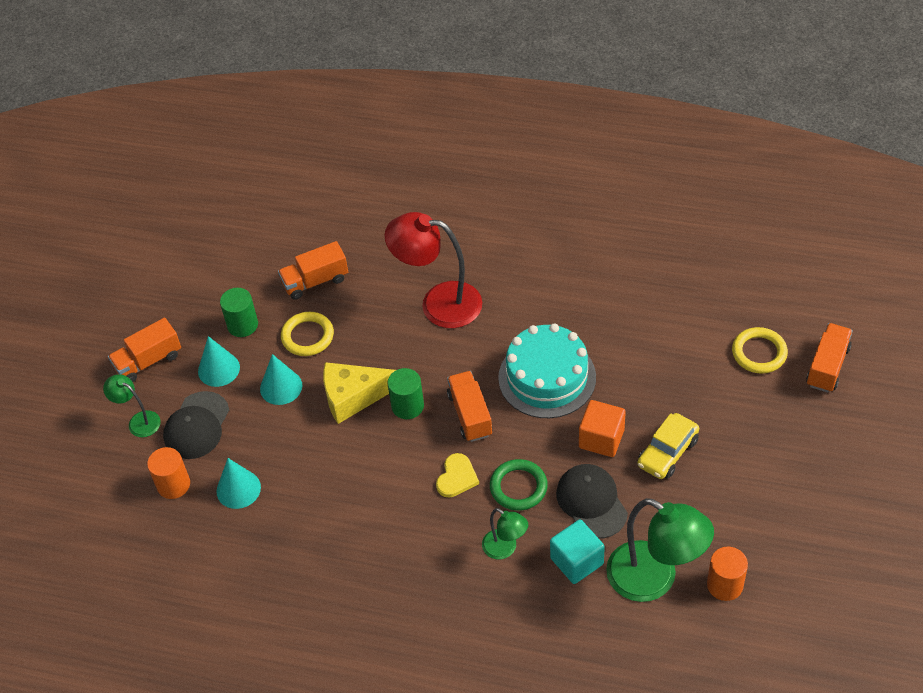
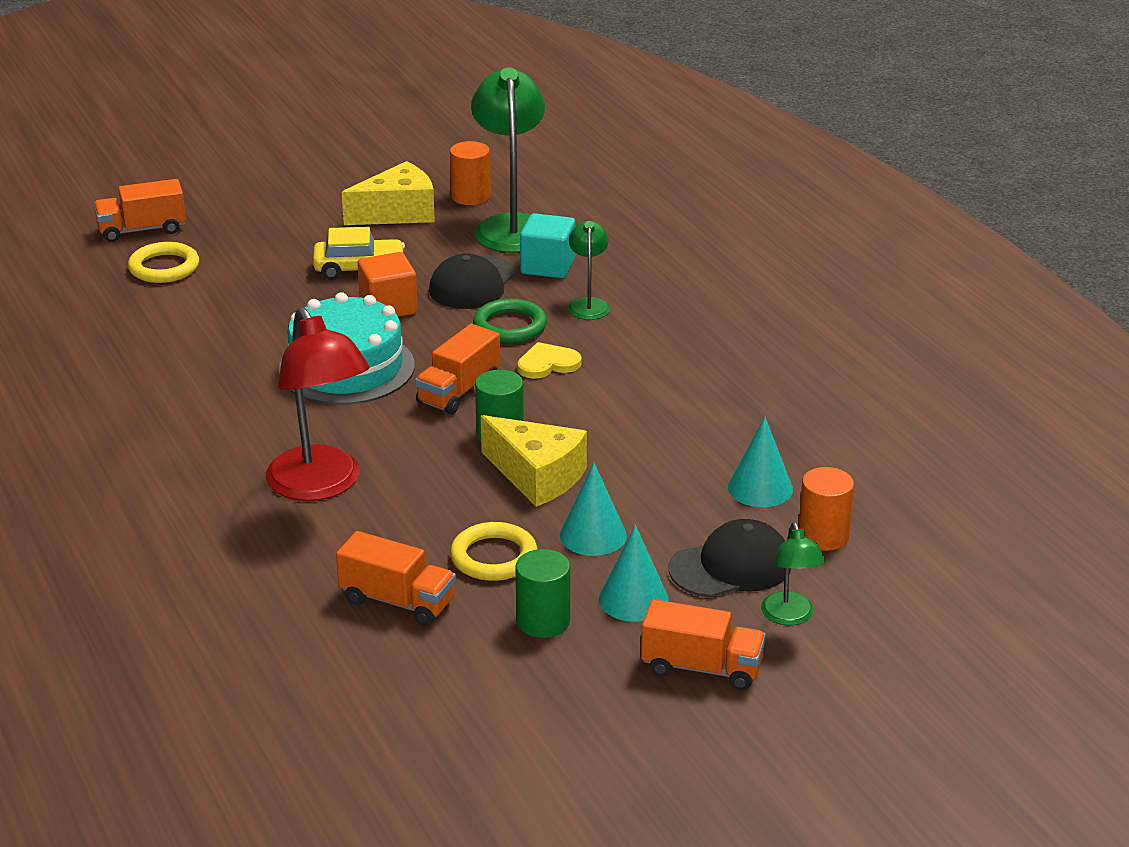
camera: 135 degrees left, 20 degrees down
none -> yellow cheese [342,161,435,225]

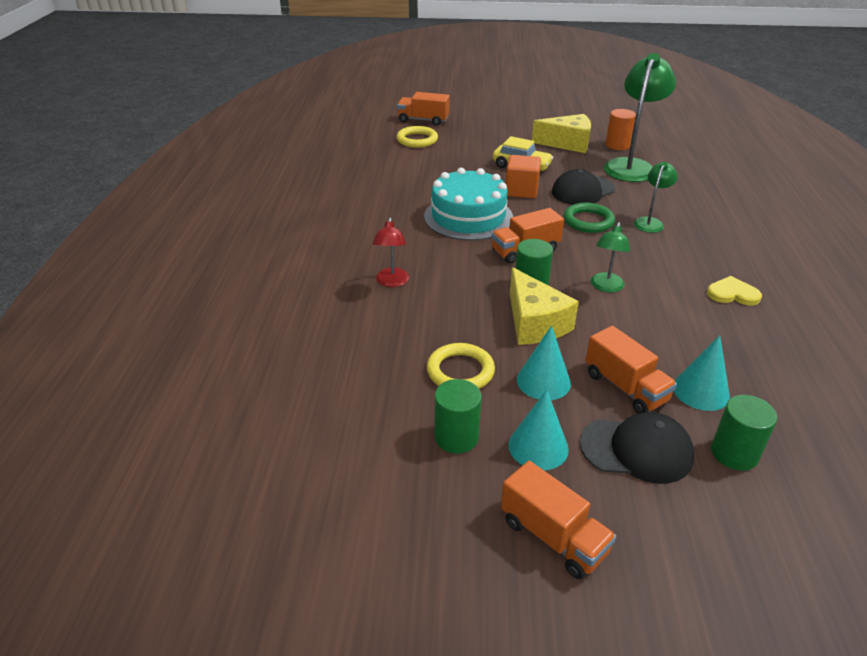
camera: 30 degrees right, 5 degrees up
red lamp [266,307,369,501] -> red lamp [373,217,409,287], size x0.51
orange truck [336,531,456,626] -> orange truck moved to [585,326,677,414]
yellow heart [517,342,582,379] -> yellow heart moved to [707,276,762,305]
turquoise cube [520,213,575,278] -> none
green lamp [761,522,825,625] -> green lamp moved to [591,222,630,292]
orange cylinder [799,467,854,551] -> green cylinder [711,395,777,471]

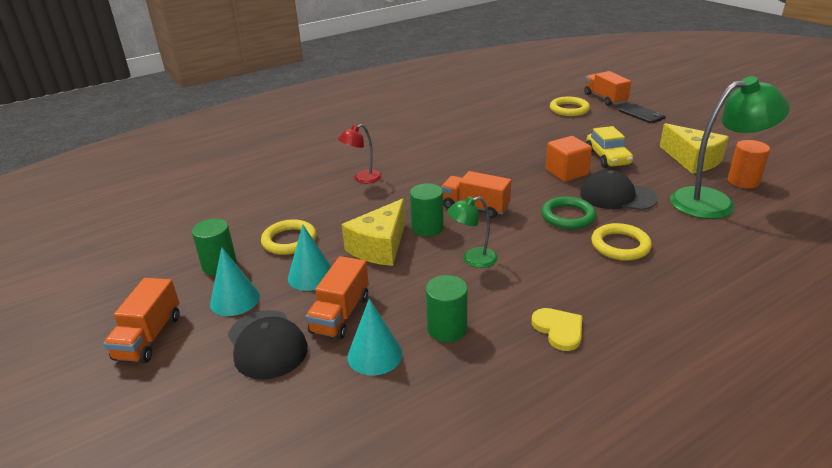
camera: 55 degrees right, 5 degrees down
turquoise cake [424,168,513,241] -> none
green lamp [634,162,678,233] -> yellow ring [591,223,652,261]
green cylinder [711,395,777,471] -> green cylinder moved to [426,275,468,342]
none -> black phone [619,104,665,123]

